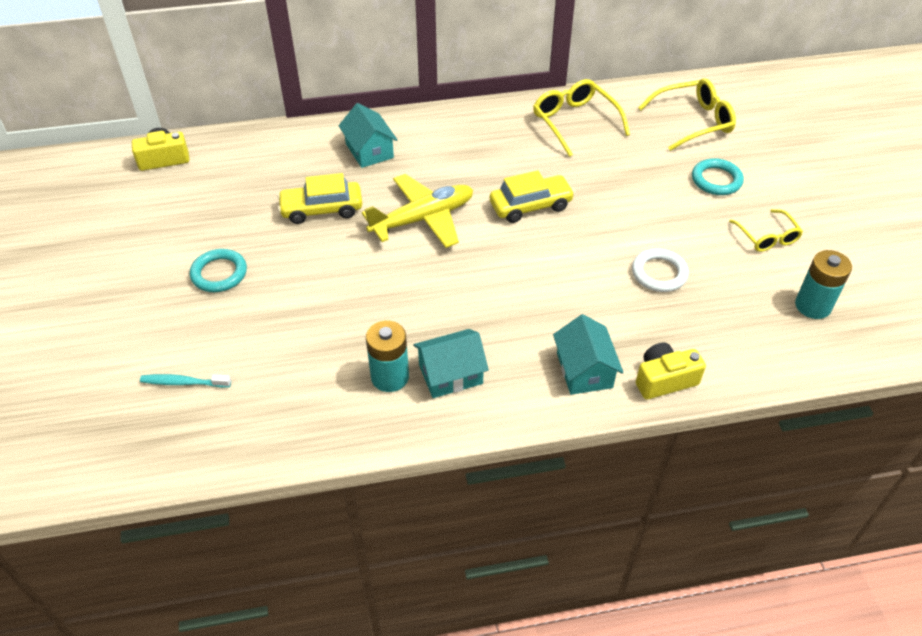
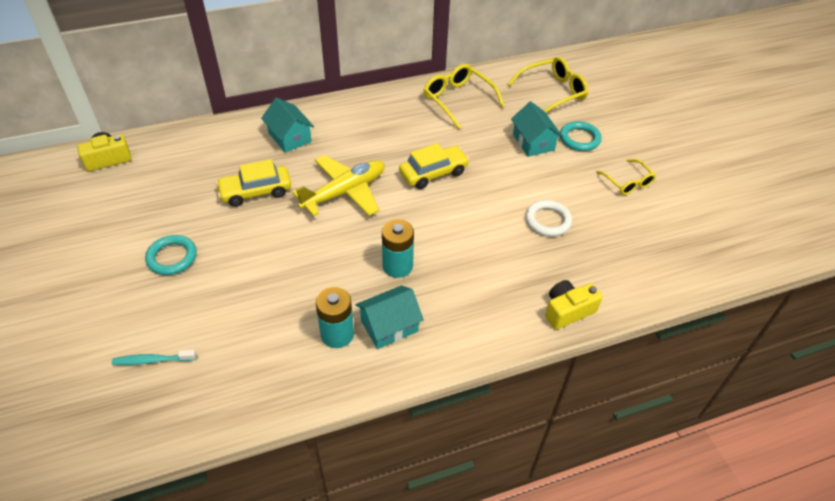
camera: 10 degrees left, 0 degrees up
turquoise house [553,314,624,395] -> turquoise house moved to [511,102,563,157]
turquoise battery [795,250,852,319] -> turquoise battery moved to [382,219,414,278]

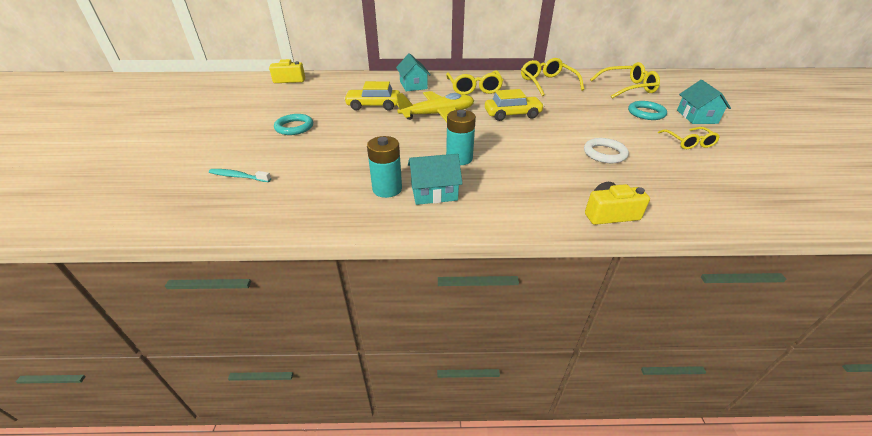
camera: 20 degrees right, 10 degrees down
turquoise house [511,102,563,157] -> turquoise house moved to [677,80,731,124]
none -> yellow glasses [446,70,503,95]

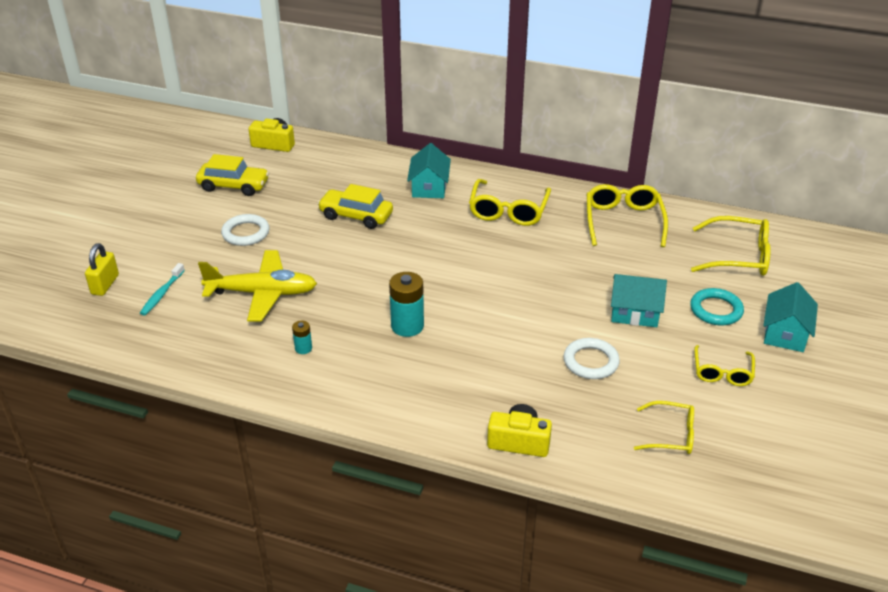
camera: 20 degrees right, 0 degrees up
turquoise toothbrush [209,169,271,182] -> turquoise toothbrush turned 105 degrees counterclockwise [140,263,185,316]
turquoise ring [274,114,313,135] -> white ring [221,214,270,246]
turquoise battery [367,136,402,198] -> turquoise battery [292,321,312,354], size x0.51
yellow plane [397,91,474,122] -> yellow plane moved to [198,250,317,322]
turquoise house [408,154,463,205] -> turquoise house moved to [611,274,667,327]
yellow car [485,89,544,121] -> yellow car moved to [196,154,269,196]
none -> yellow padlock [85,243,119,296]
none -> yellow glasses [634,401,694,454]

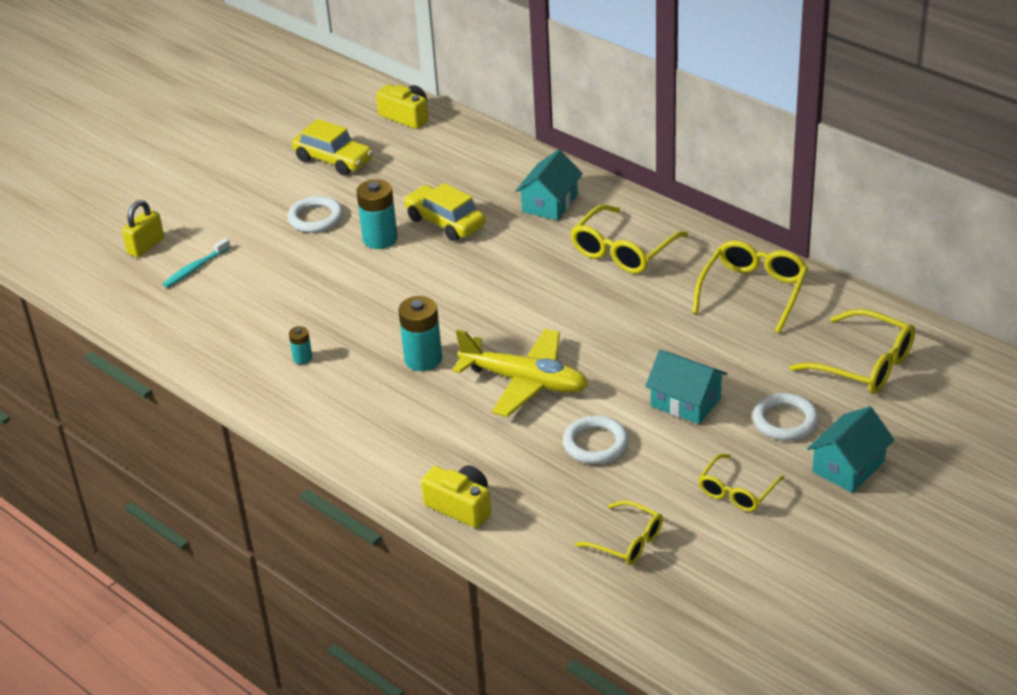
camera: 25 degrees right, 0 degrees up
yellow plane [198,250,317,322] -> yellow plane moved to [452,329,589,417]
turquoise ring [690,288,744,325] -> white ring [753,393,819,441]
none -> turquoise battery [356,179,398,249]

